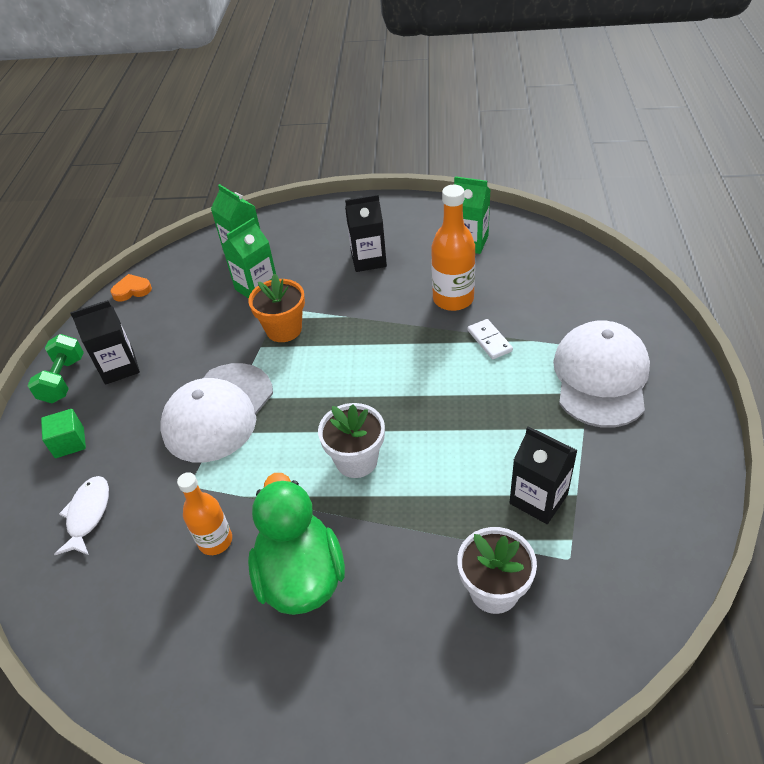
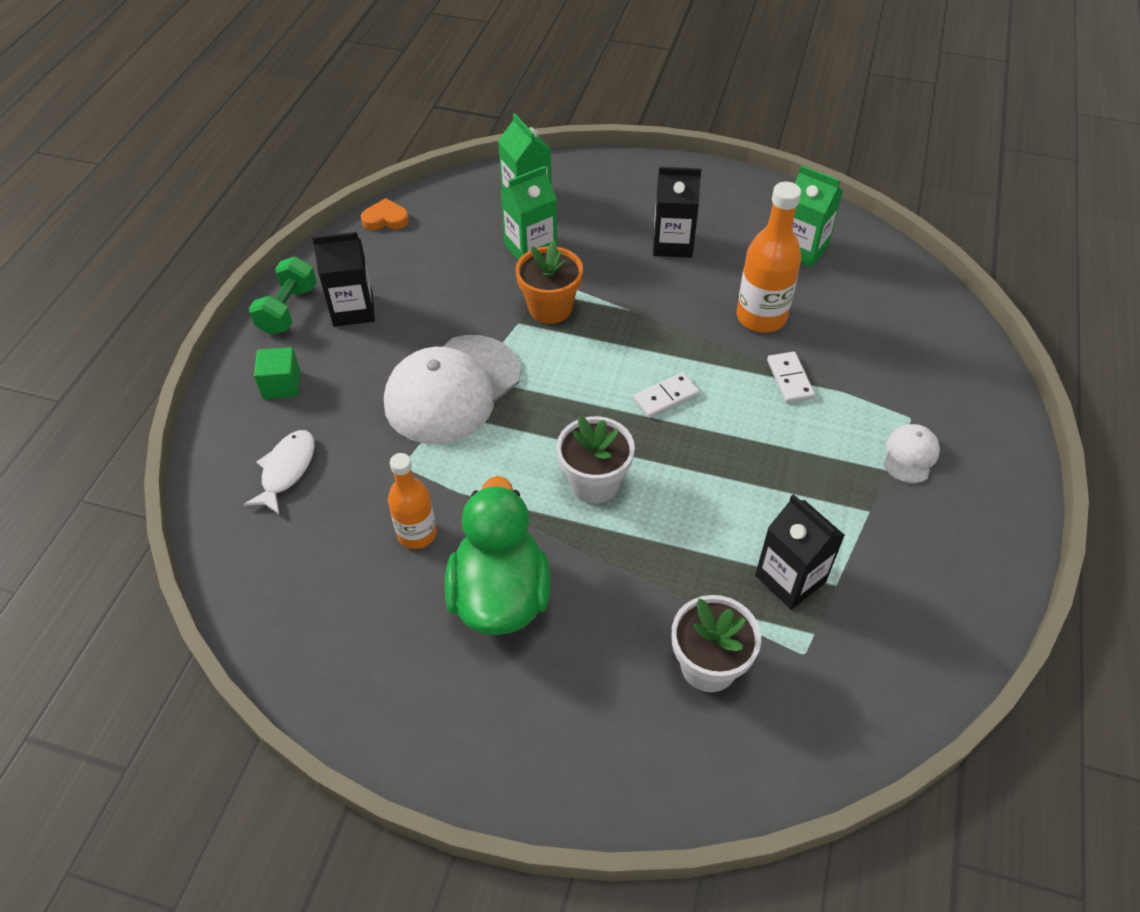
camera: 10 degrees right, 5 degrees up
white cap [553,320,650,427] -> white cap [883,424,940,484], size x0.45
none -> white domino [633,372,699,418]

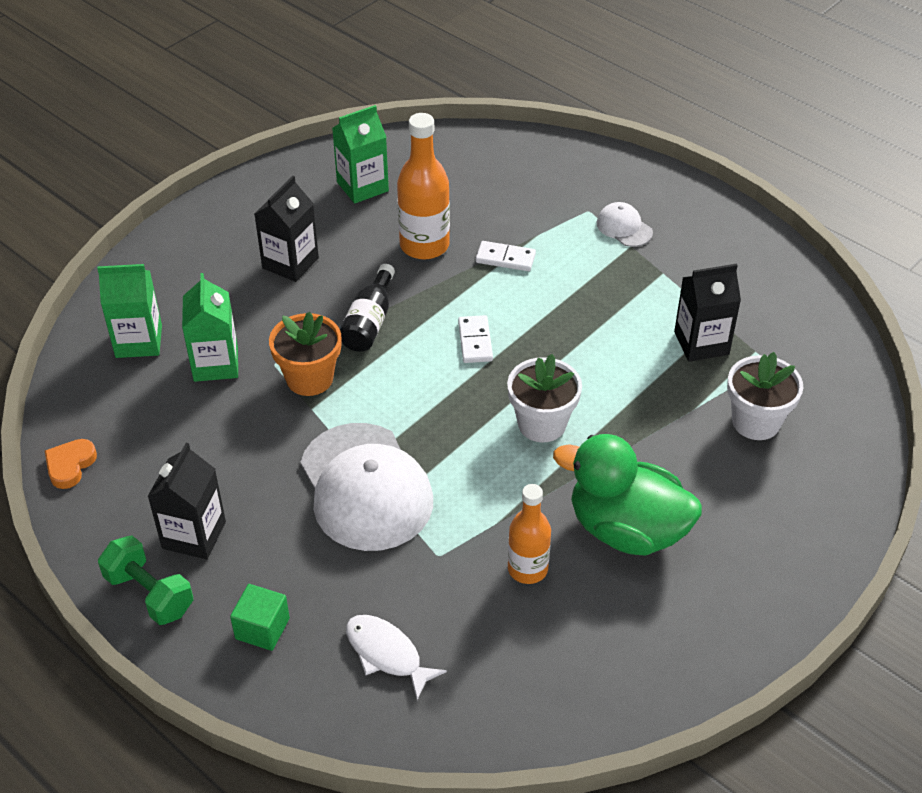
camera: 65 degrees left, 5 degrees down
none -> black bottle [340,264,395,352]

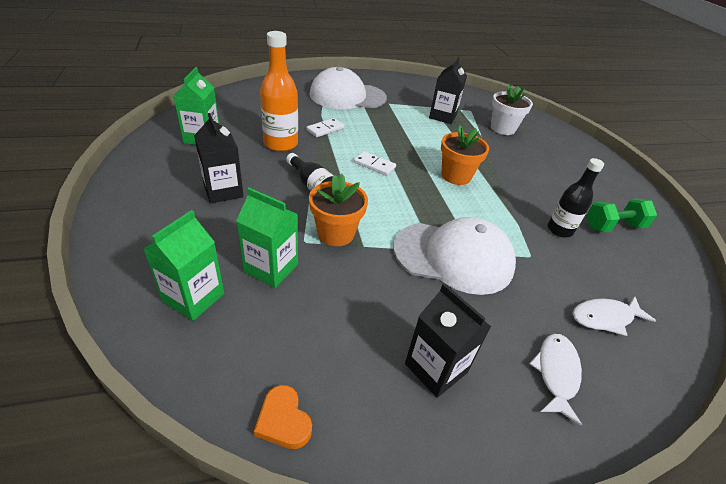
camera: 60 degrees left, 5 degrees down
green dumbbell [98,536,193,625] -> green dumbbell moved to [586,199,657,232]
green cube [230,584,290,651] -> white fish [529,334,582,426]
white flower pot [507,354,582,442] -> orange flower pot [441,125,489,185]
orange bottle [508,484,551,584] -> black bottle [548,158,604,238]
green duck [553,434,702,555] -> none
white cap [596,202,653,247] -> white cap [310,67,387,109], size x2.22

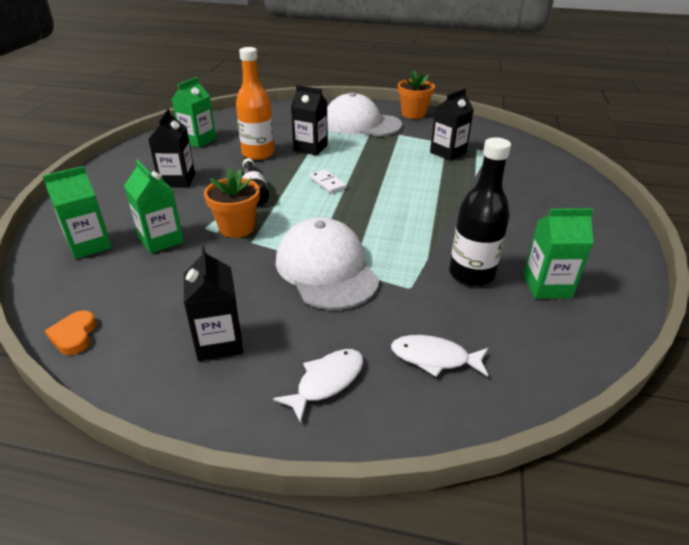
camera: 30 degrees right, 5 degrees down
white domino [306,118,344,137] -> black carton [291,85,328,155]
white cap [394,217,516,295] -> white cap turned 150 degrees counterclockwise [276,217,379,310]
orange flower pot [441,125,489,185] -> orange flower pot moved to [398,70,435,119]
white flower pot [491,84,533,135] -> none
black bottle [548,158,604,238] -> black bottle [449,137,511,286], size x1.51
green dumbbell [586,199,657,232] -> green carton [523,208,593,299]

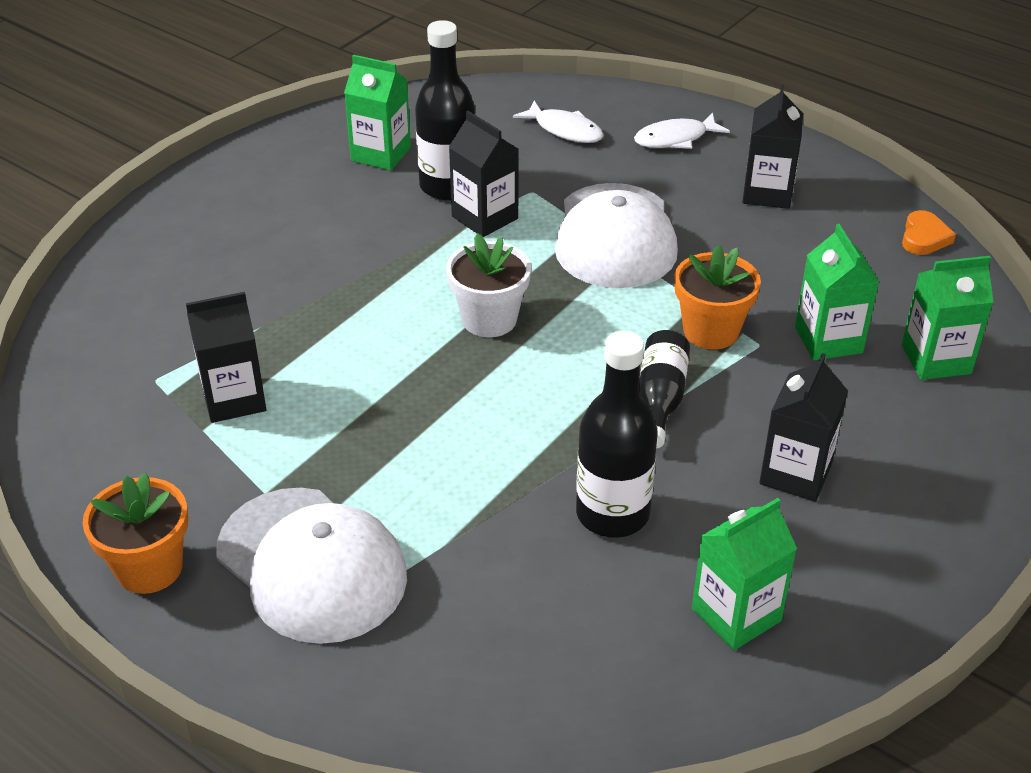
camera: 155 degrees left, 5 degrees up
orange bottle [236,47,274,160] -> black bottle [576,331,658,538]
black carton [291,85,328,155] -> black carton moved to [449,111,518,237]
white domino [309,169,347,194] -> none
none -> white flower pot [446,233,531,337]

